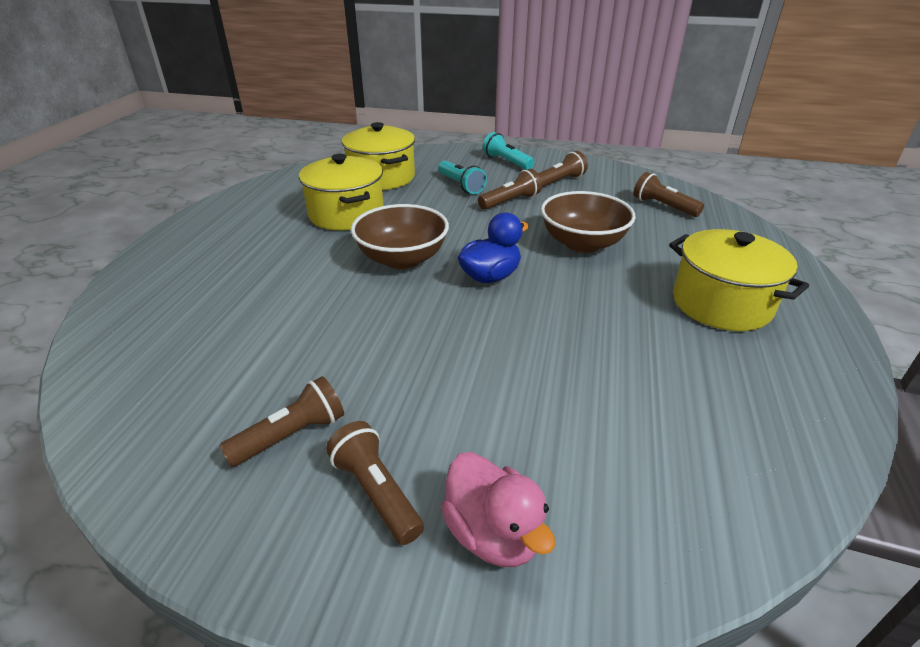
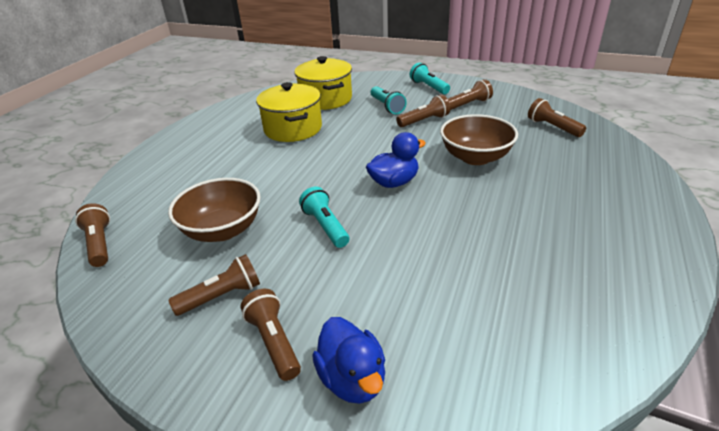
camera: 10 degrees right, 0 degrees up
brown bowl [351,204,449,269] -> brown bowl moved to [168,178,261,242]
pink duck [441,452,555,567] -> blue duck [312,317,385,404]
yellow pot [669,229,809,331] -> none
none -> brown flashlight [75,203,110,267]
none -> turquoise flashlight [299,187,349,248]

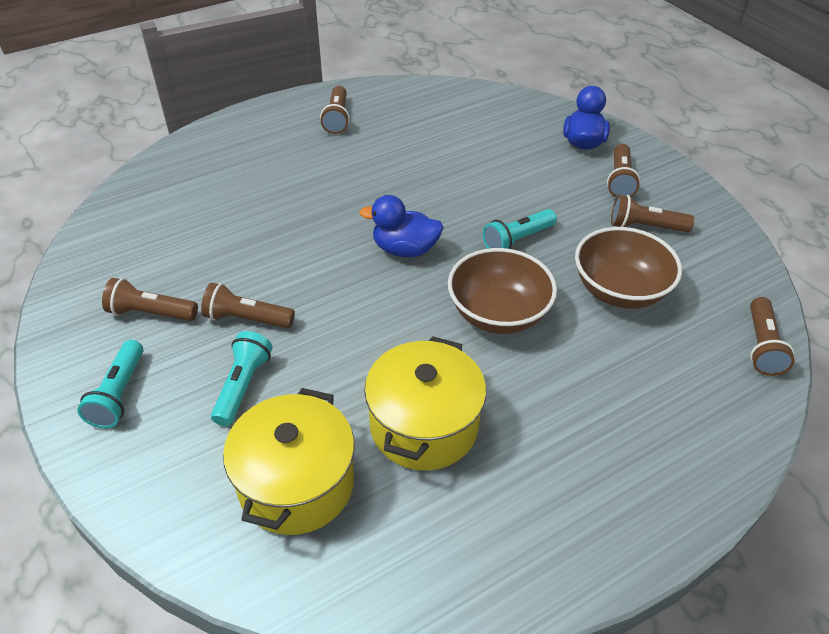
camera: 145 degrees left, 10 degrees up
turquoise flashlight [299,187,349,248] -> turquoise flashlight turned 45 degrees clockwise [483,209,557,249]
brown bowl [440,114,518,165] -> brown bowl moved to [448,248,557,334]
brown flashlight [528,98,586,137] -> brown flashlight moved to [320,86,350,134]

